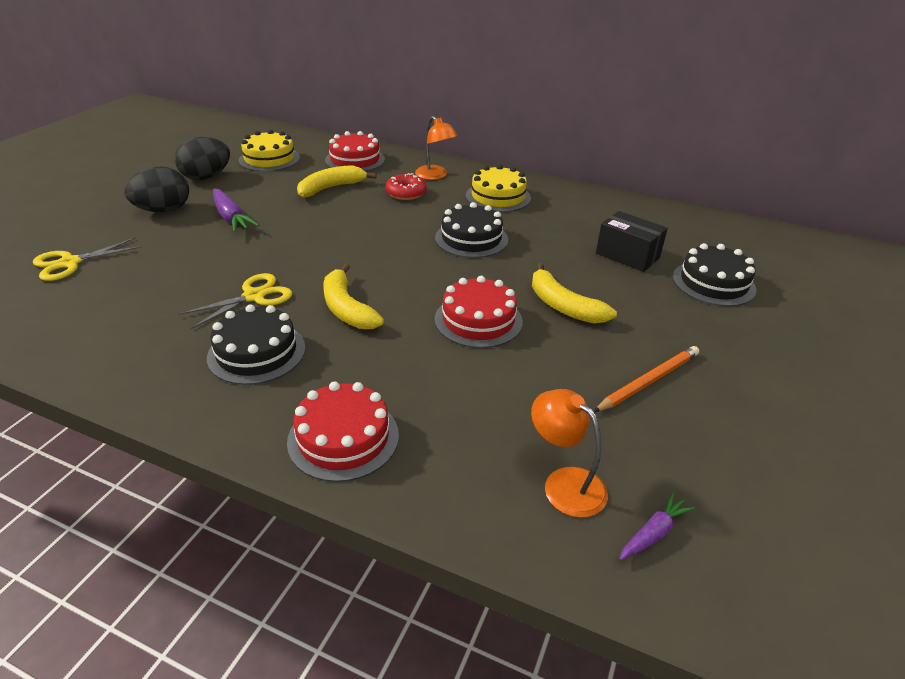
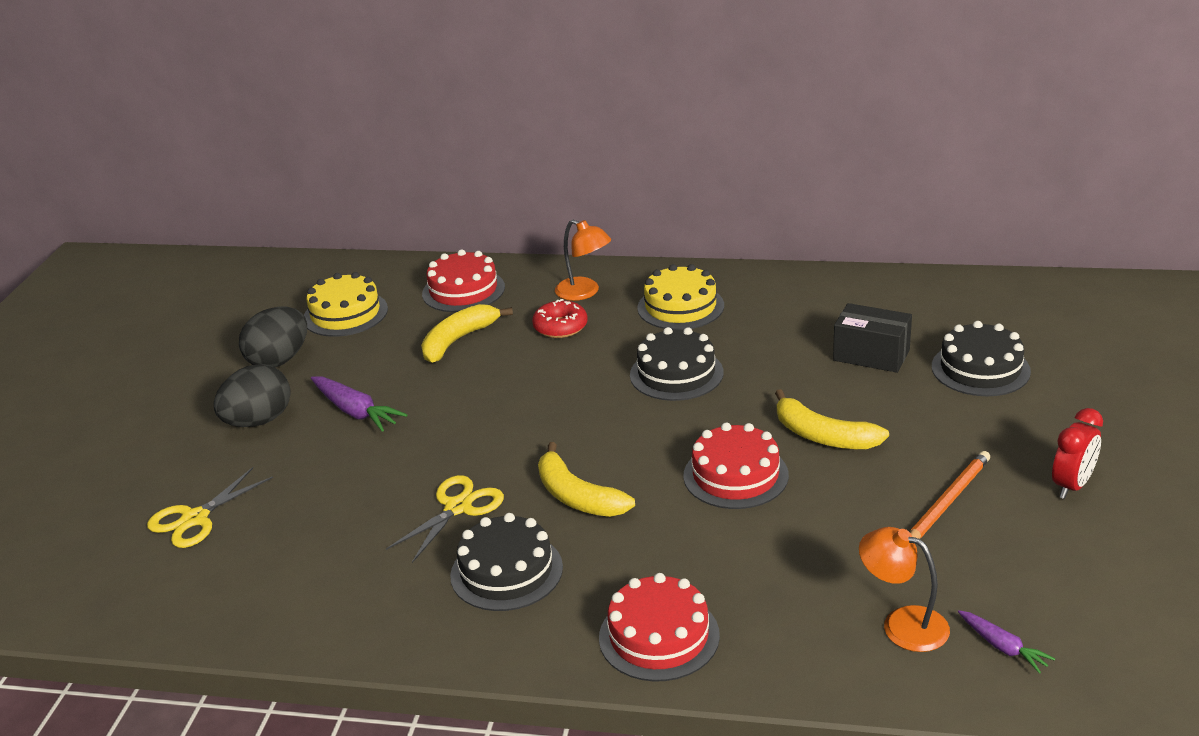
camera: 10 degrees left, 5 degrees down
purple carrot [619,492,695,560] -> purple carrot turned 105 degrees clockwise [958,610,1055,673]
none -> red clock [1052,408,1103,499]

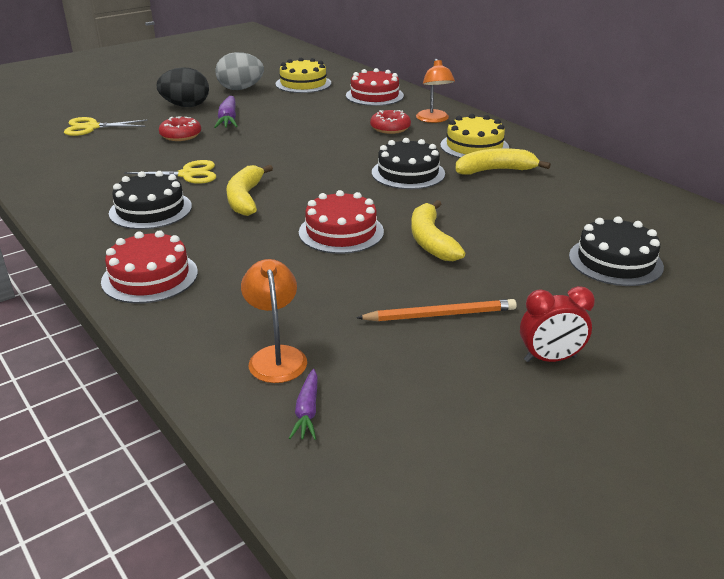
camera: 40 degrees right, 0 degrees up
black egg [239,307,307,368] -> grey egg [215,52,264,90]
yellow banana [421,304,513,363] -> yellow banana moved to [455,148,551,175]
black box [833,303,912,373] -> none
none -> red donut [159,116,201,141]

